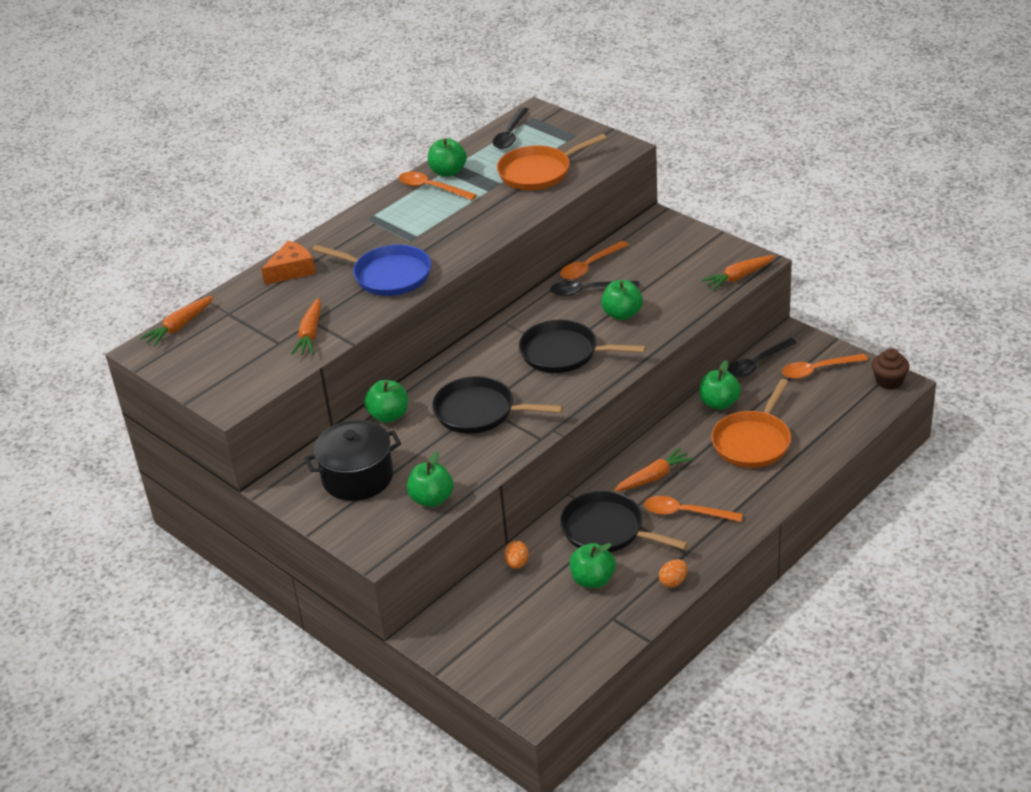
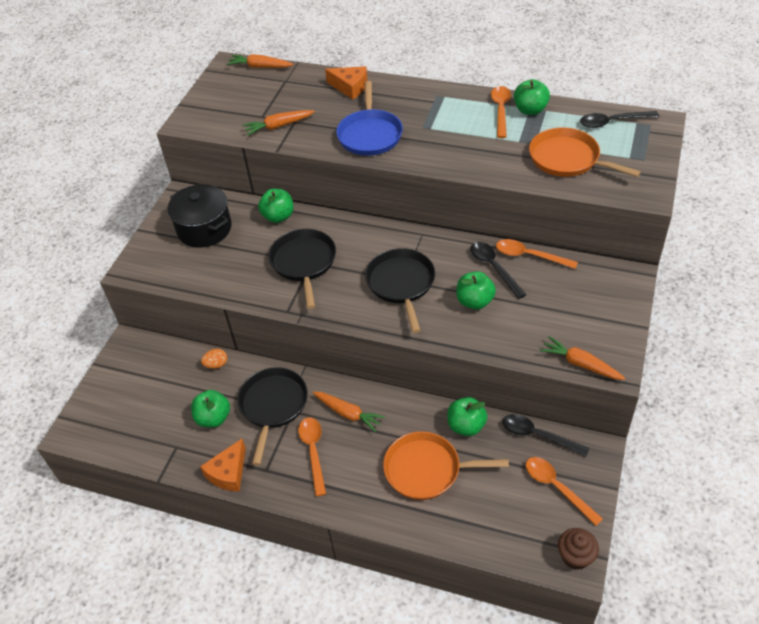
camera: 65 degrees right, 10 degrees up
green apple [407,451,453,507] -> none
orange egg [659,559,687,588] -> orange cheese [200,439,246,492]

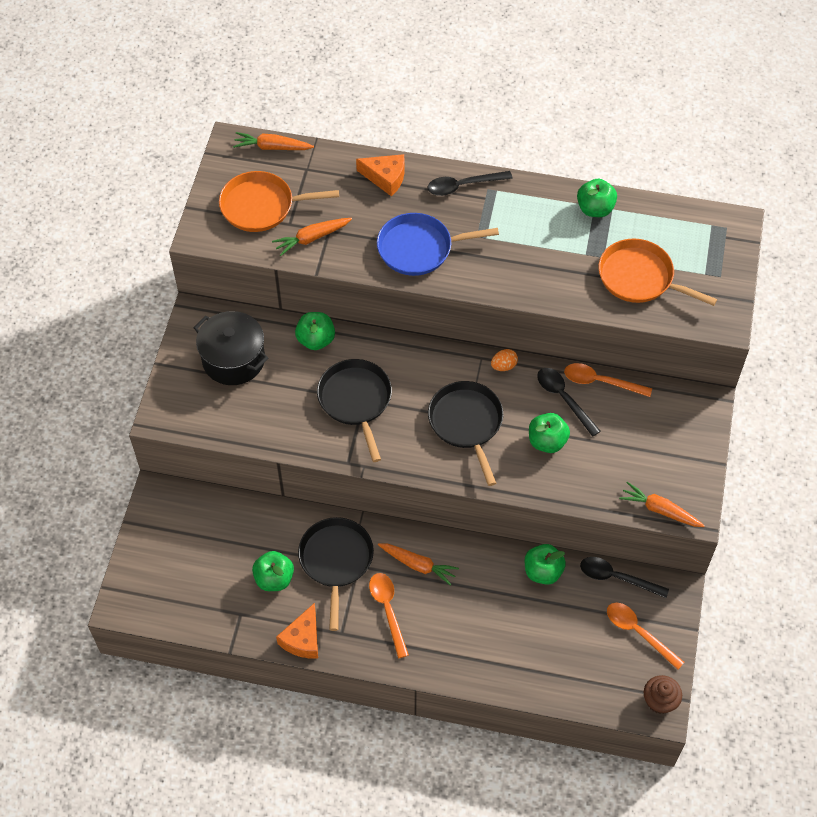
camera: 10 degrees left, 10 degrees up
orange egg [201,349,227,369] -> orange egg moved to [491,349,518,371]
blue pan [336,81,403,156] -> blue pan turned 90 degrees clockwise [377,213,499,276]
orange pan [383,431,509,500] -> orange pan moved to [219,171,339,232]
orange spoon [491,86,511,138] -> none
black spoon [580,111,659,128] -> black spoon moved to [427,171,513,196]

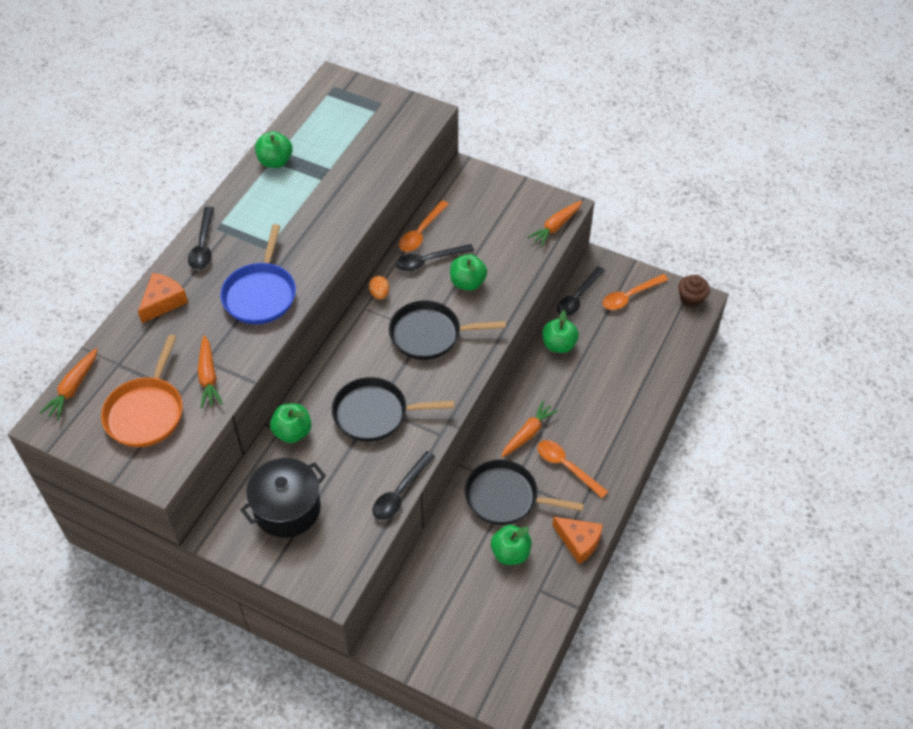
camera: 75 degrees left, 5 degrees down
orange spoon [369,573,409,658] -> orange spoon turned 45 degrees clockwise [537,440,608,498]
orange pan [598,239,717,306] -> none
none -> black spoon [373,451,435,520]

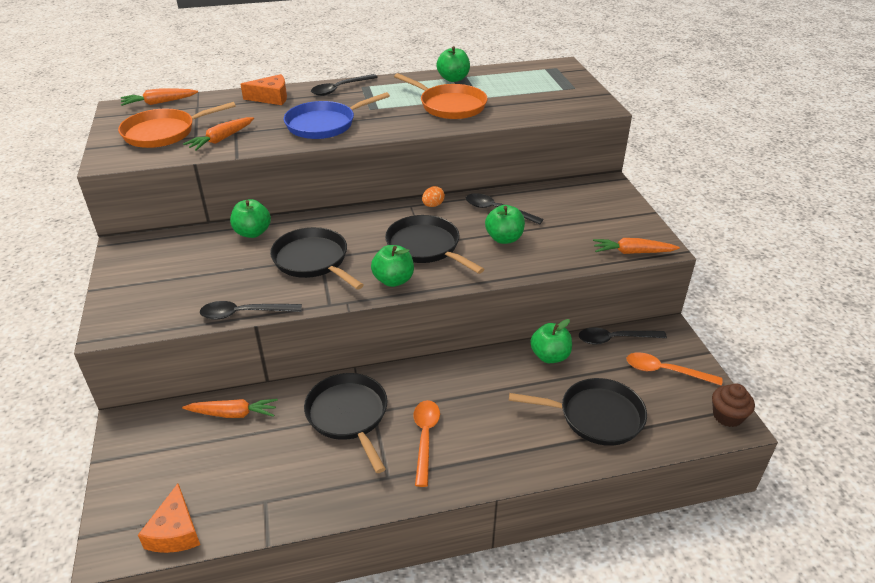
camera: 50 degrees right, 15 degrees down
black pot [240,458,326,538] -> none
orange spoon [399,201,449,252] -> none
green apple [491,525,532,565] -> green apple moved to [371,245,414,287]
orange carrot [501,401,558,457] -> orange carrot moved to [182,399,278,418]
orange cheese [552,516,603,564] -> orange cheese moved to [138,484,200,553]
none -> orange pan [394,73,487,119]
none -> black pan [509,378,647,446]

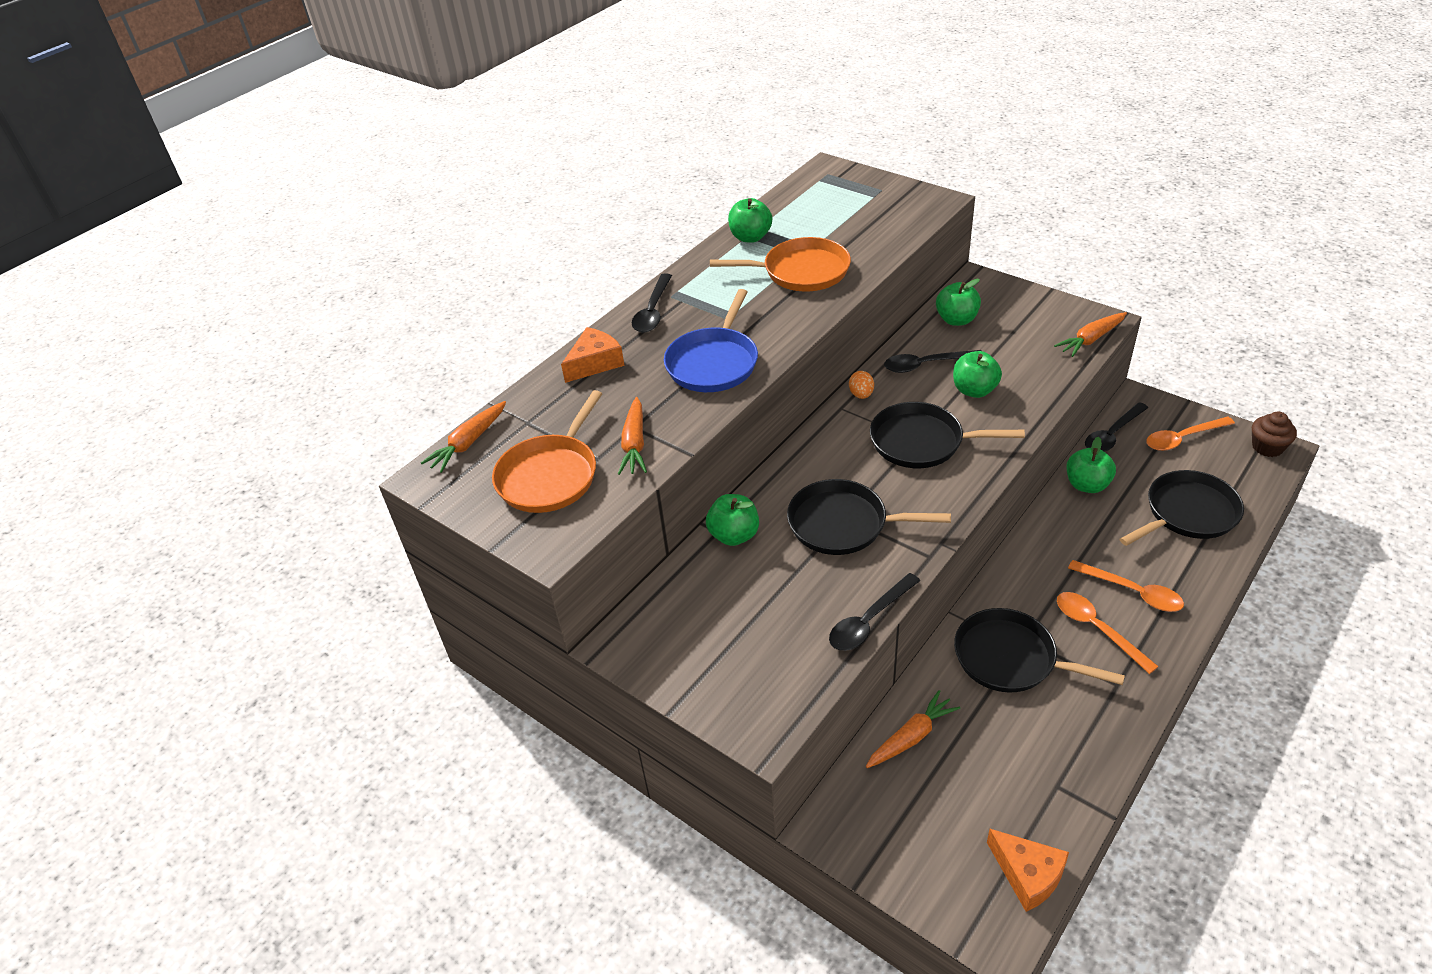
camera: 35 degrees left, 5 degrees up
green apple [371,245,414,287] -> green apple moved to [936,279,981,326]
none -> orange spoon [1068,560,1184,612]

